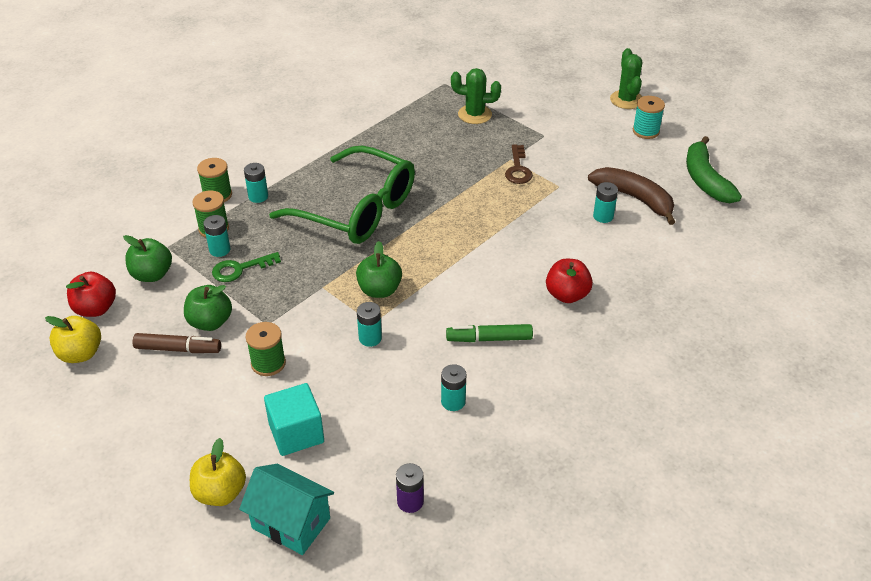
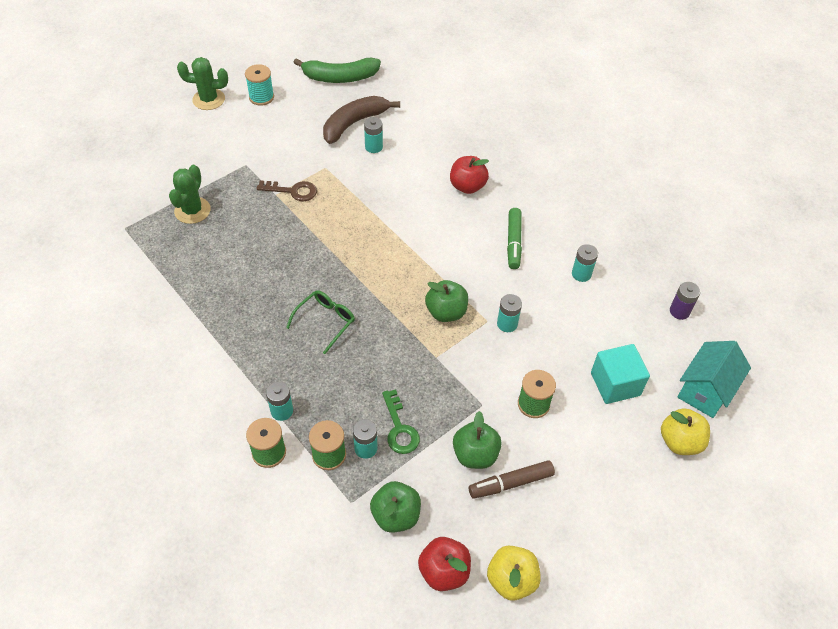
camera: 85 degrees left, 10 degrees up
brown marker [133,333,221,353] -> brown marker turned 120 degrees counterclockwise [469,460,555,499]
green glasses [269,146,415,244] -> green glasses [286,290,355,354], size x0.44

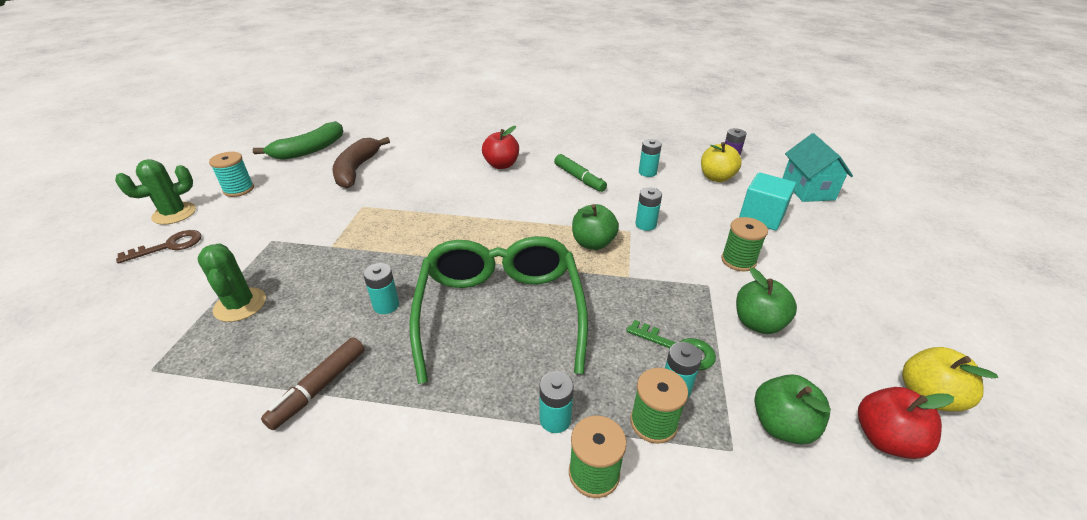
camera: 40 degrees left, 15 degrees down
brown key [256,180,317,201] -> brown key moved to [116,230,201,264]
green glasses [286,290,355,354] -> green glasses [409,236,588,384], size x2.27
turquoise battery [364,117,383,153] -> turquoise battery moved to [363,263,399,314]
brown marker [469,460,555,499] -> brown marker moved to [261,337,365,430]
yellow apple [661,408,710,455] -> yellow apple moved to [701,142,742,182]

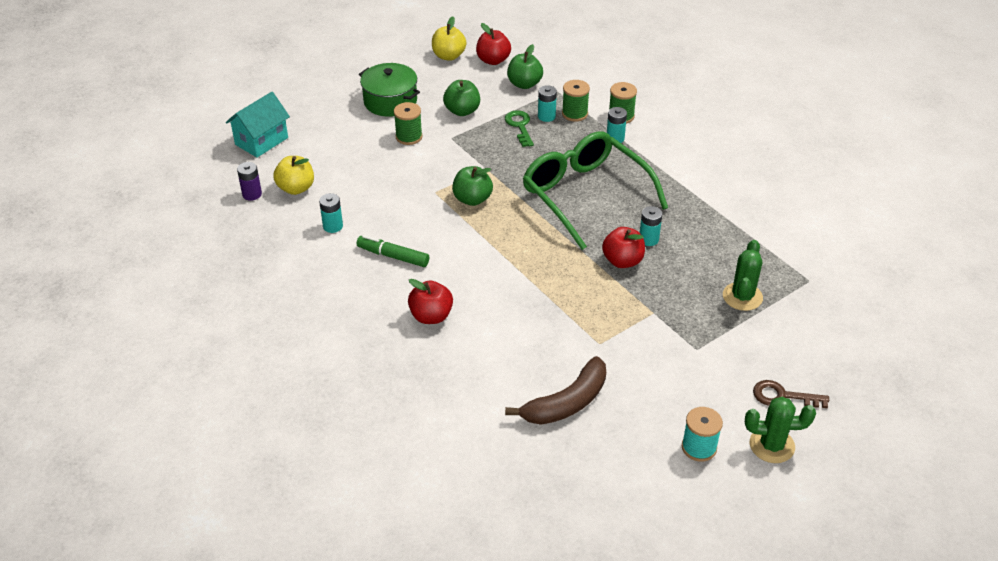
camera: 135 degrees left, 5 degrees up
green banana [252,121,343,160] -> none
brown marker [261,337,365,430] -> none
green glasses [409,236,588,384] -> green glasses turned 105 degrees clockwise [523,131,668,250]
green marker [554,154,607,192] -> green marker turned 75 degrees counterclockwise [357,235,429,267]
turquoise battery [635,187,662,231] -> none
turquoise cube [739,172,796,231] -> none
none -> green pot [359,63,420,117]
none -> red apple [602,227,645,268]

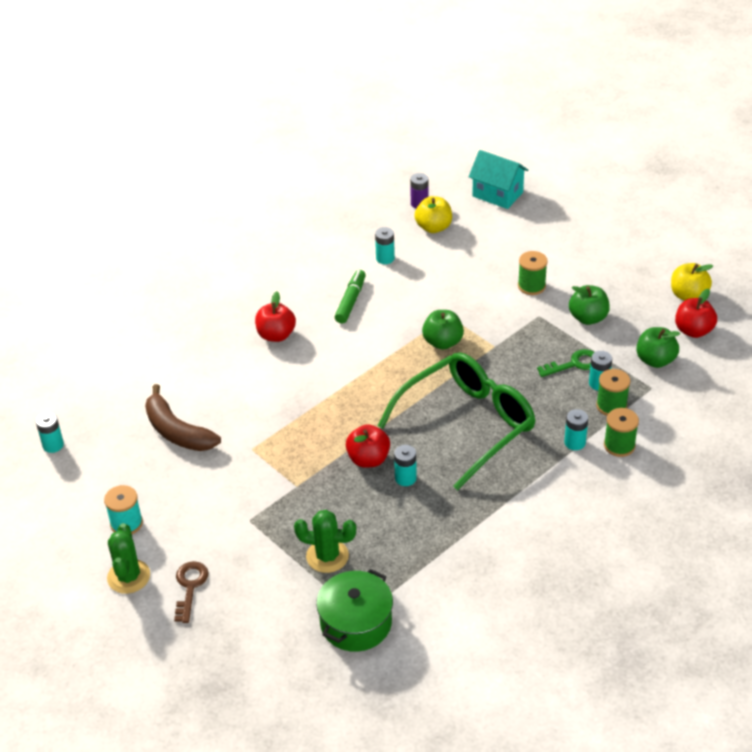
camera: 85 degrees right, 0 degrees up
green pot [359,63,420,117] -> green pot moved to [316,569,393,652]
none -> turquoise battery [36,412,64,453]

